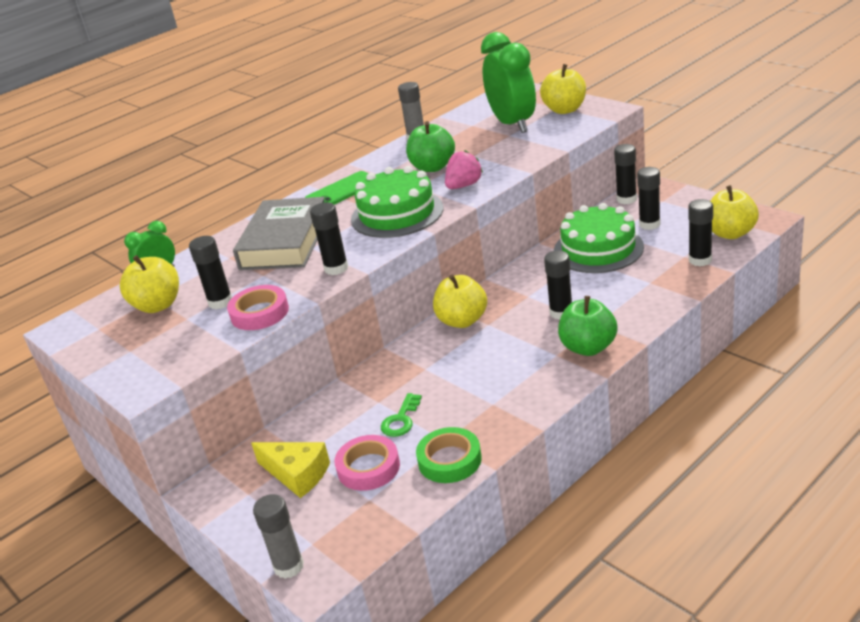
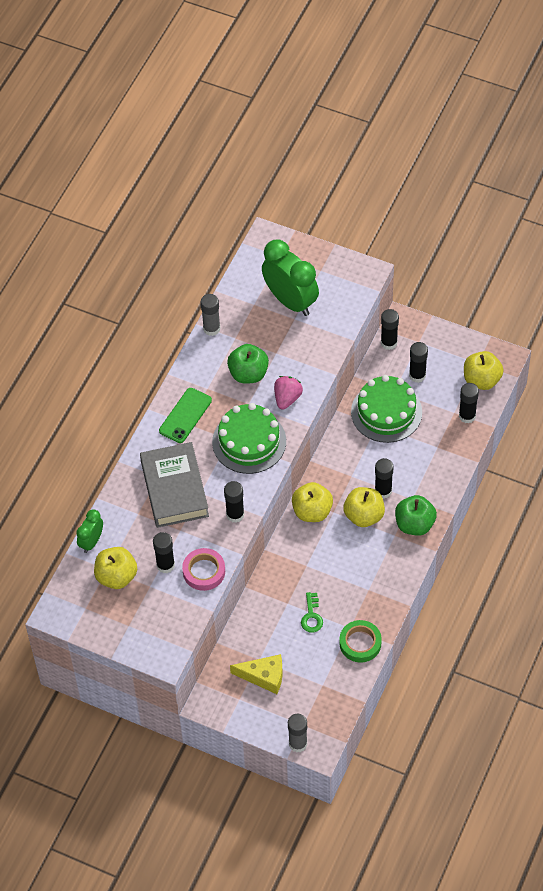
camera: 25 degrees left, 25 degrees up
pink tape [335,435,400,491] -> none
yellow apple [540,64,586,114] -> yellow apple moved to [343,487,385,527]

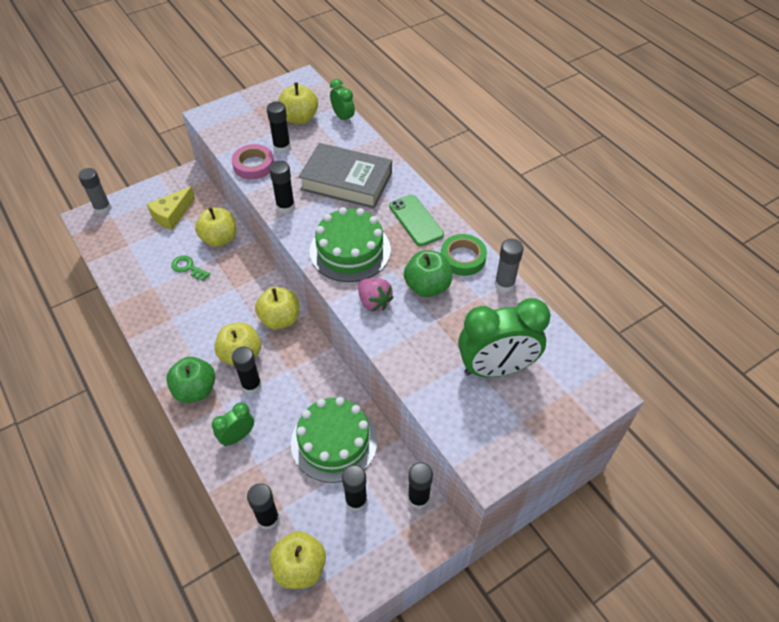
camera: 120 degrees right, 5 degrees down
green tape [339,620,382,663] -> green tape moved to [441,234,487,276]
none -> yellow apple [195,207,236,247]
none -> green clock [212,403,254,446]

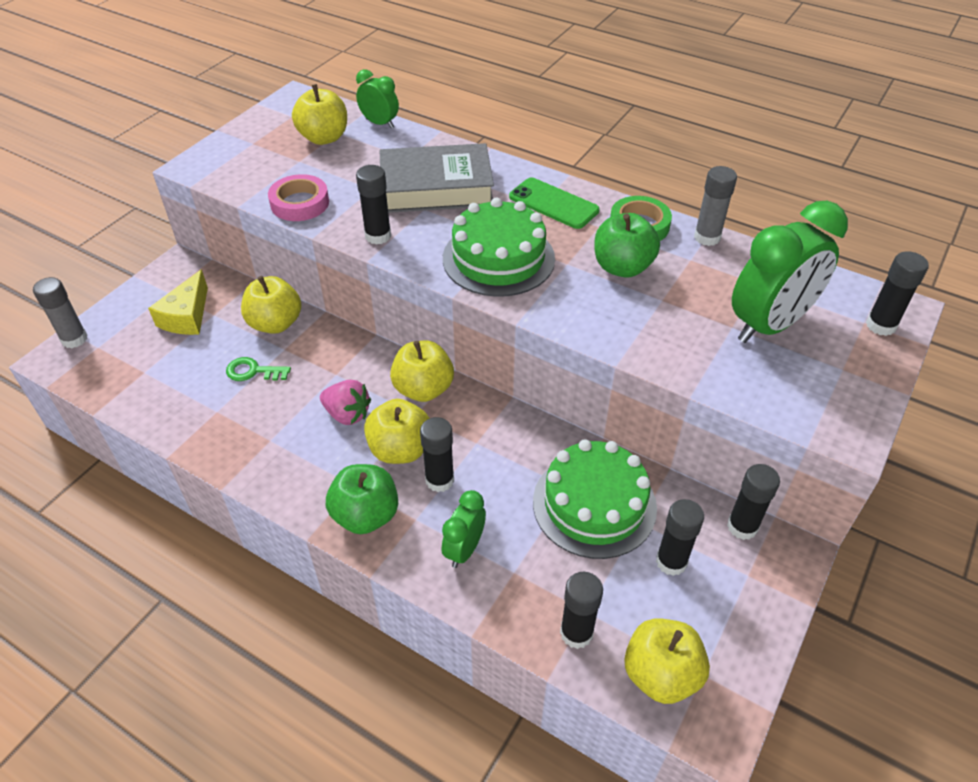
camera: 25 degrees left, 5 degrees down
black glue stick [267,102,291,153] -> black glue stick moved to [866,251,929,336]
pink strawberry [358,278,394,312] -> pink strawberry moved to [320,380,371,425]

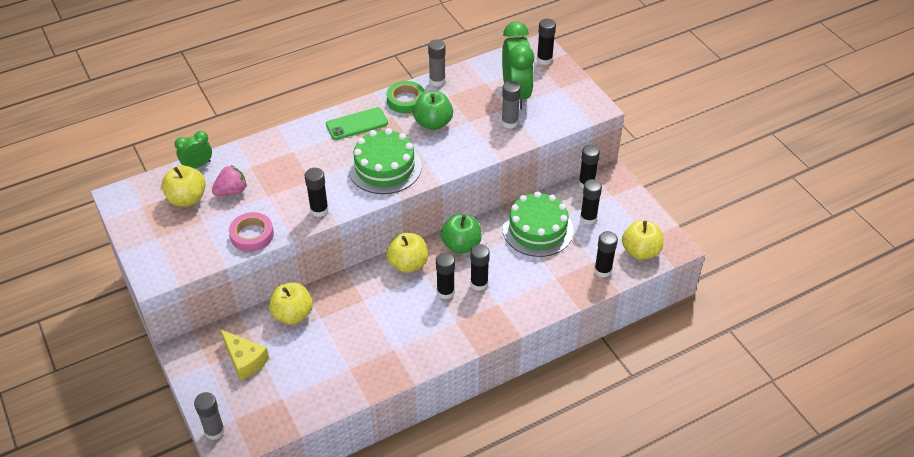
camera: 60 degrees left, 0 degrees up
green key [226,357,291,381] -> none
pink strawberry [320,380,371,425] -> pink strawberry moved to [212,165,247,196]
green apple [326,464,398,534] -> green apple moved to [441,214,481,254]
yellow apple [364,399,430,464] -> black glue stick [436,253,455,299]
grey book [380,143,494,213] -> none
green clock [442,490,486,568] -> none
none -> grey glue stick [501,81,521,129]

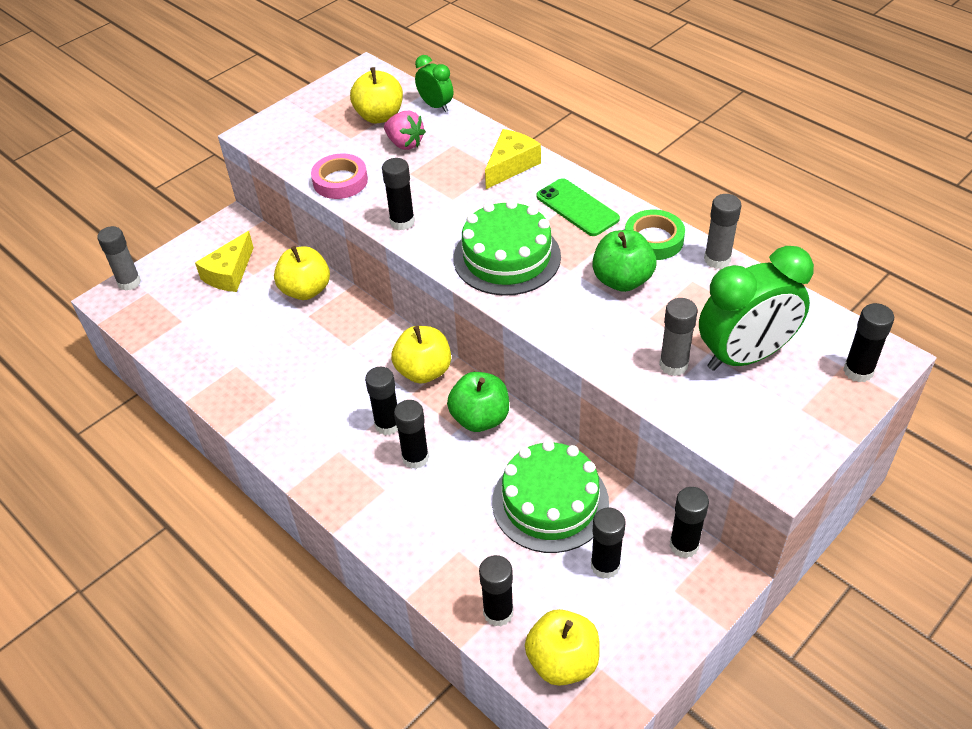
camera: 75 degrees right, 0 degrees up
none -> yellow cheese [485,129,541,189]

